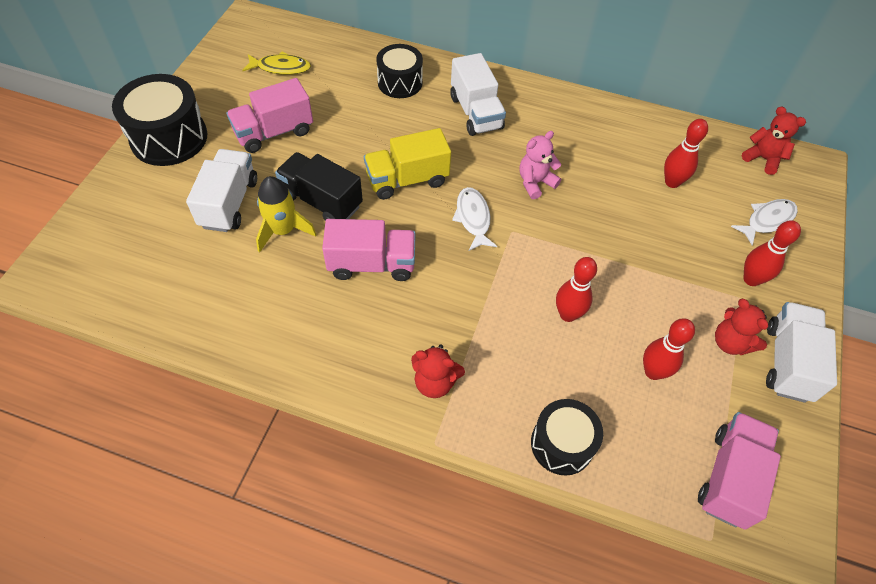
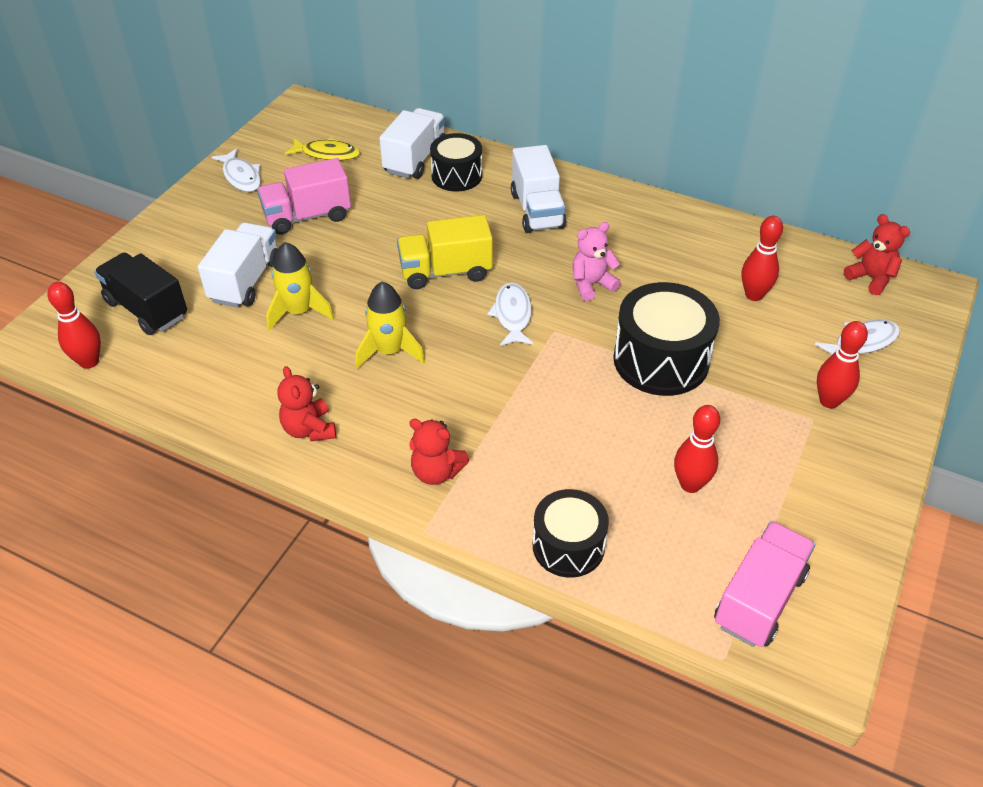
camera: 10 degrees right, 10 degrees down
black drum [112,74,207,166] -> black drum moved to [613,282,720,396]
black truck [275,152,363,221] -> black truck moved to [94,252,187,335]
pink truck [322,219,415,281] -> yellow rocket [356,282,425,369]
red bowling pin [556,257,597,322] -> red bowling pin moved to [48,282,101,369]
red teddy bear [715,299,768,355] -> red teddy bear moved to [277,366,336,441]
white truck [766,302,837,403] -> white truck moved to [379,108,446,179]
none -> white fish [212,148,261,192]

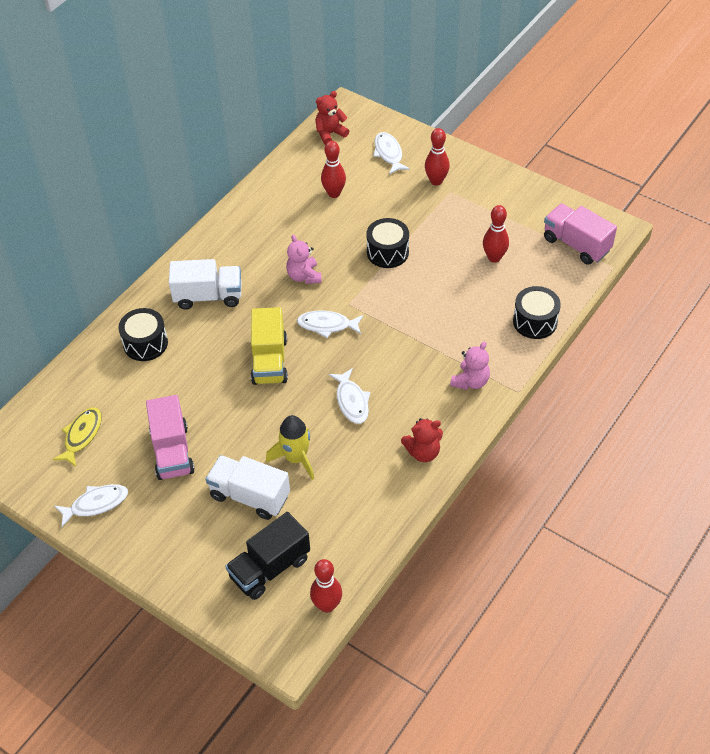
camera: 80 degrees left, 5 degrees up
yellow rocket [356,282,425,369] -> white fish [329,368,370,424]
white truck [379,108,446,179] -> none
red teddy bear [409,419,469,485] -> pink teddy bear [450,341,490,390]
black drum [613,282,720,396] -> black drum [366,218,409,268], size x0.65

